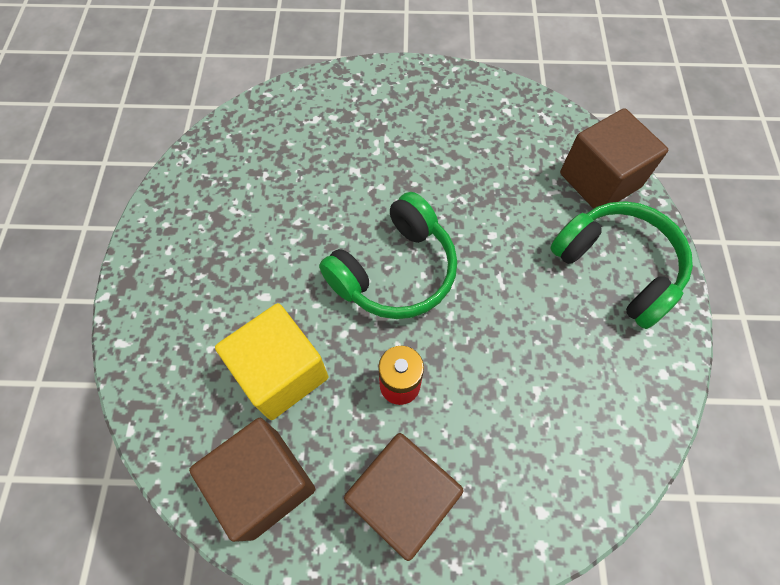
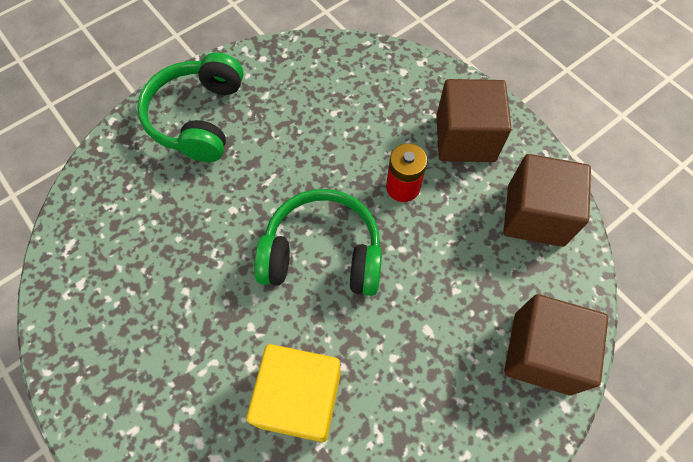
camera: 130 degrees left, 0 degrees up
yellow cube [215,303,328,420] -> yellow cube moved to [246,344,341,442]
brown cube [560,108,668,209] -> brown cube moved to [504,294,608,395]

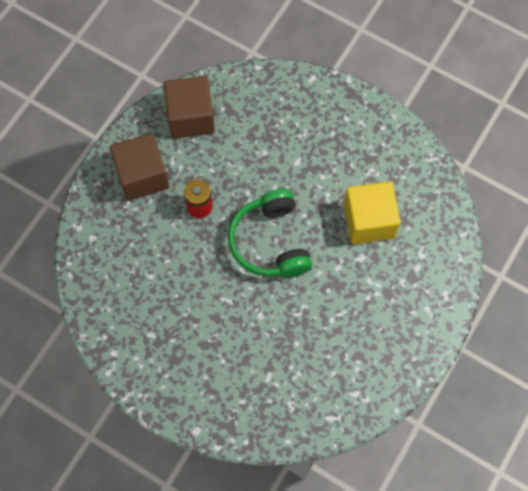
camera: 110 degrees left, 5 degrees up
green headphones [137,52,243,162] -> none
brown cube [504,294,608,395] -> none

